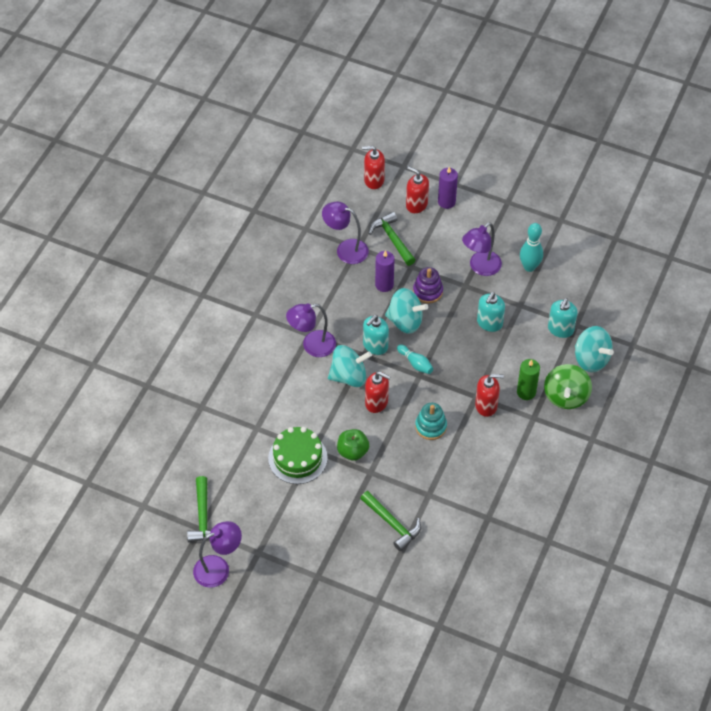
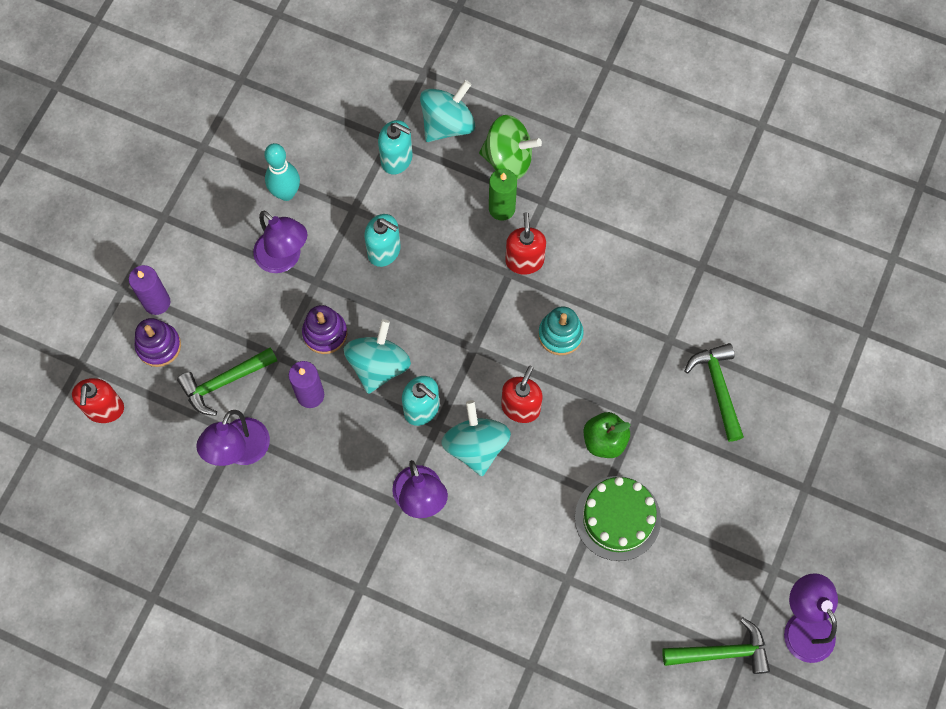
camera: 90 degrees left, 15 degrees up
green hammer [360,491,421,551] -> green hammer turned 60 degrees counterclockwise [685,343,744,442]
turquoise bowling pin [397,344,433,374] -> none
red soap dispenser [406,167,429,213] -> purple stacking toy [134,318,181,367]

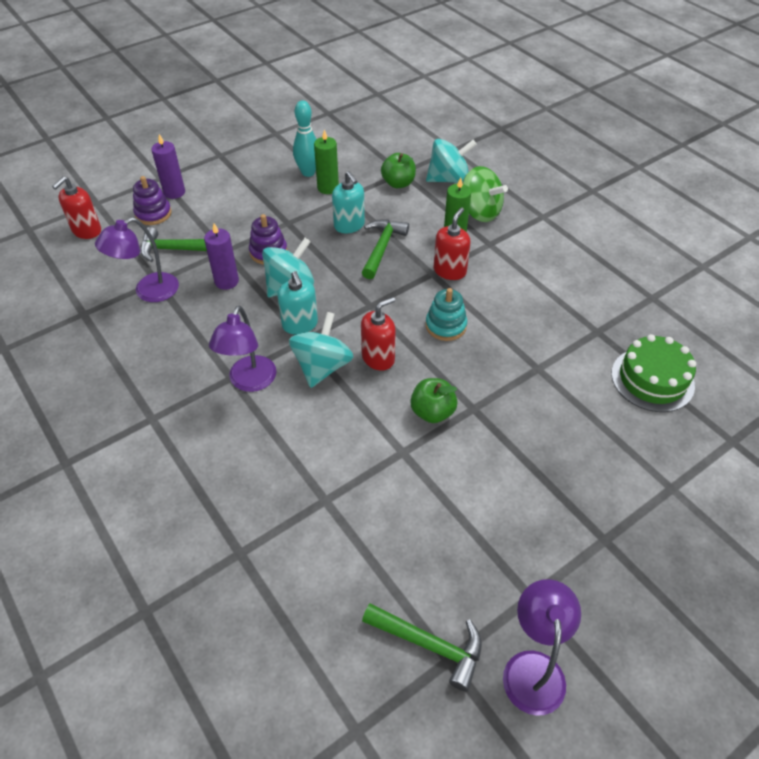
camera: 30 degrees right, 20 degrees down
purple lamp [253,211,307,273] -> none
turquoise soap dispenser [378,120,412,174] -> green apple [381,153,416,188]
green cake [575,476,661,561] -> green cake moved to [611,334,696,412]
green hammer [685,343,744,442] -> green hammer moved to [362,220,409,279]
none -> green candle [314,129,339,194]

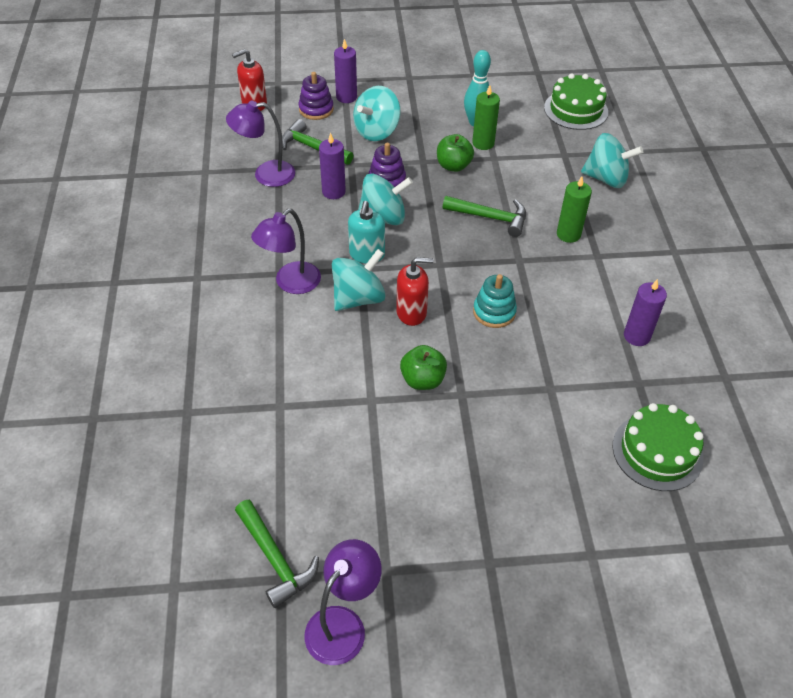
camera: 30 degrees right, 0 degrees up
turquoise soap dispenser [332,171,365,233] -> none
green hammer [362,220,409,279] -> green hammer turned 60 degrees clockwise [443,196,526,237]
green apple [381,153,416,188] -> green apple moved to [437,134,474,172]
red soap dispenser [434,208,470,280] -> none
green spinning top [463,166,508,222] -> none
none -> turquoise spinning top [353,86,401,141]
none -> green cake [544,73,608,130]
none -> purple candle [624,279,667,346]

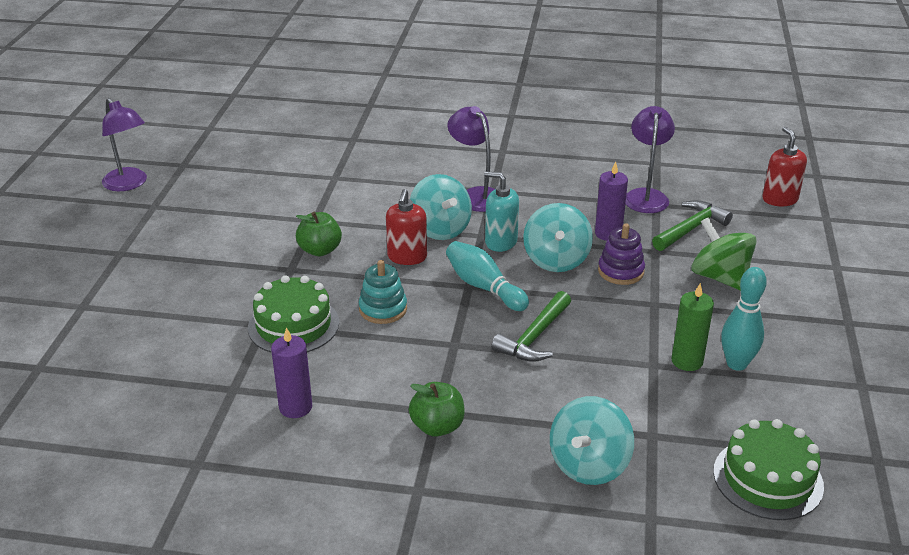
camera: 105 degrees right, 15 degrees down
green hammer [235,500,319,608] -> none
purple stacking toy [298,72,334,120] -> none
purple candle [334,39,357,103] -> none
turquoise spinning top [353,86,401,141] -> green spinning top [691,217,757,291]
green apple [437,134,474,172] -> green apple moved to [409,382,465,437]
green candle [557,177,592,243] -> none
green cake [613,403,704,491] -> green cake moved to [248,275,339,353]
none -> turquoise bowling pin [446,241,529,311]

